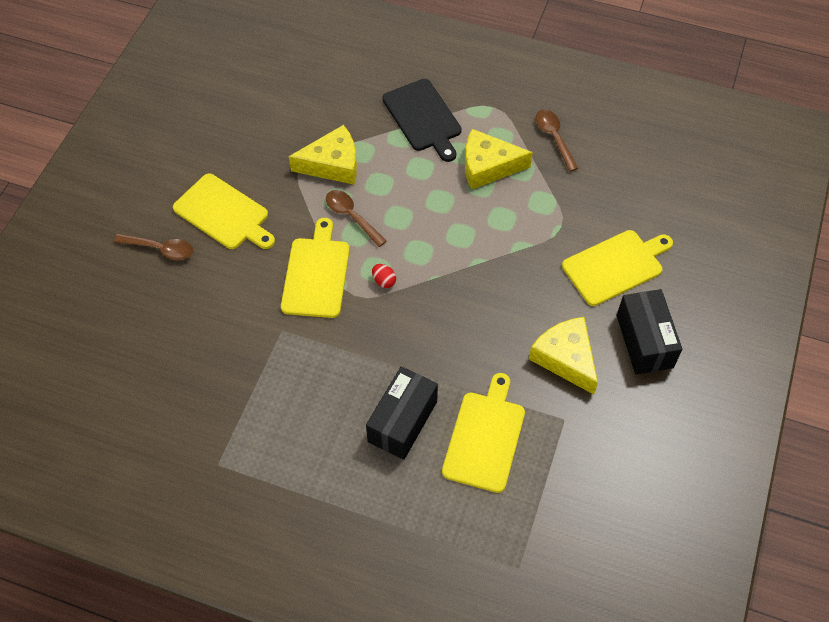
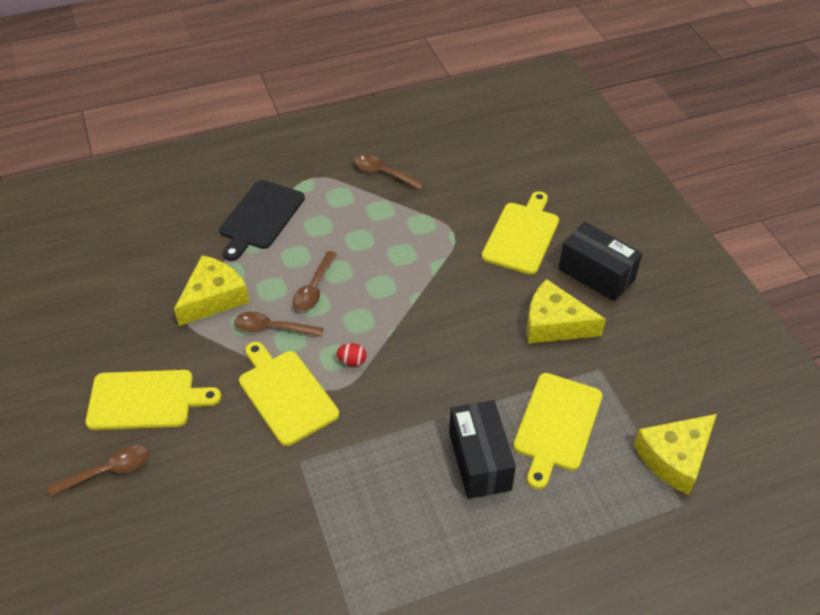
camera: 40 degrees left, 10 degrees down
black cutting board [382,79,462,162] -> black cutting board turned 90 degrees clockwise [219,180,305,261]
yellow cutting board [442,373,525,493] -> yellow cutting board turned 135 degrees counterclockwise [513,373,603,489]
yellow cheese [465,129,533,190] -> yellow cheese moved to [634,414,717,495]
none -> brown spoon [293,251,337,311]

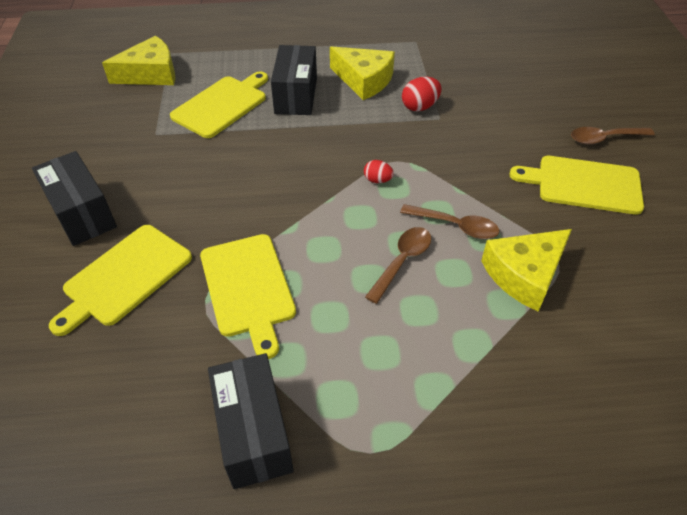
camera: 165 degrees left, 0 degrees up
black cutting board [219,180,305,261] -> none
yellow cutting board [239,342,339,446] -> yellow cutting board moved to [200,234,296,359]
brown spoon [354,154,425,190] -> black box [208,353,294,489]
yellow cheese [527,279,606,343] -> yellow cheese moved to [330,46,395,100]
none -> red egg [402,77,442,112]

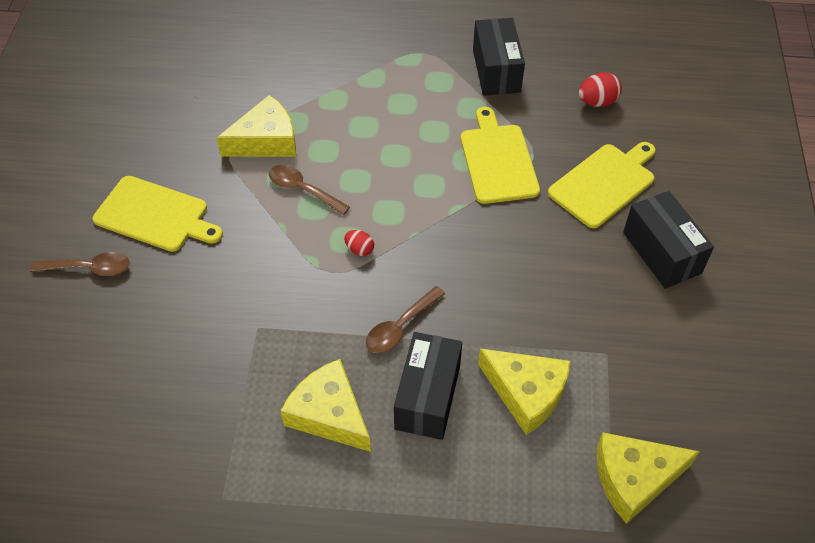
camera: 170 degrees left, 5 degrees up
yellow cutting board [170,72,268,138] -> yellow cheese [478,349,571,435]
brown spoon [365,227,431,304] -> brown spoon moved to [366,286,445,353]
red egg [402,77,442,112] -> red egg moved to [579,72,622,107]

